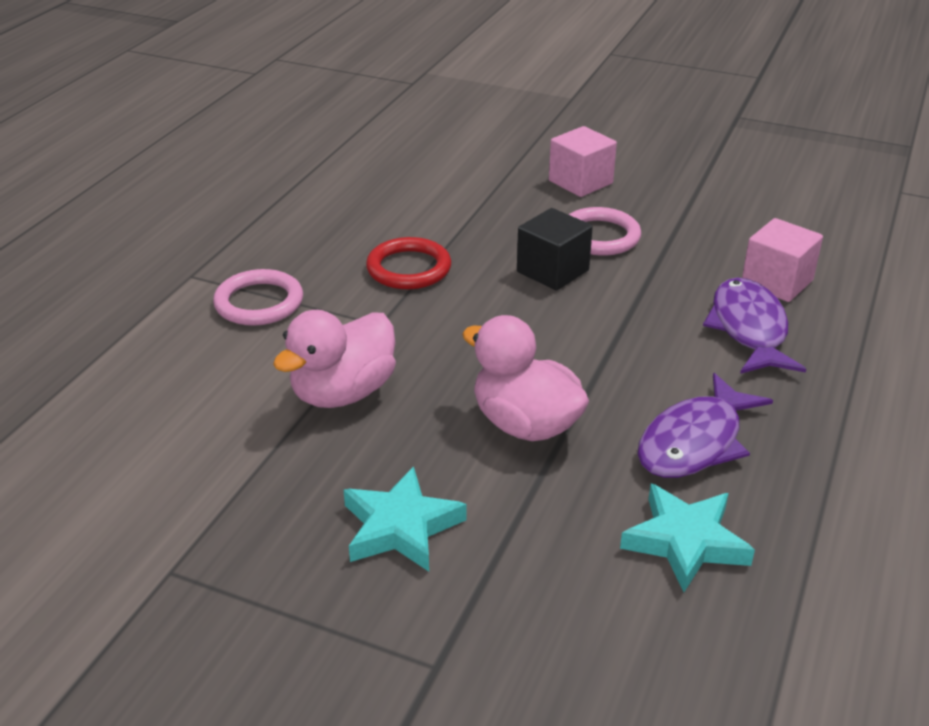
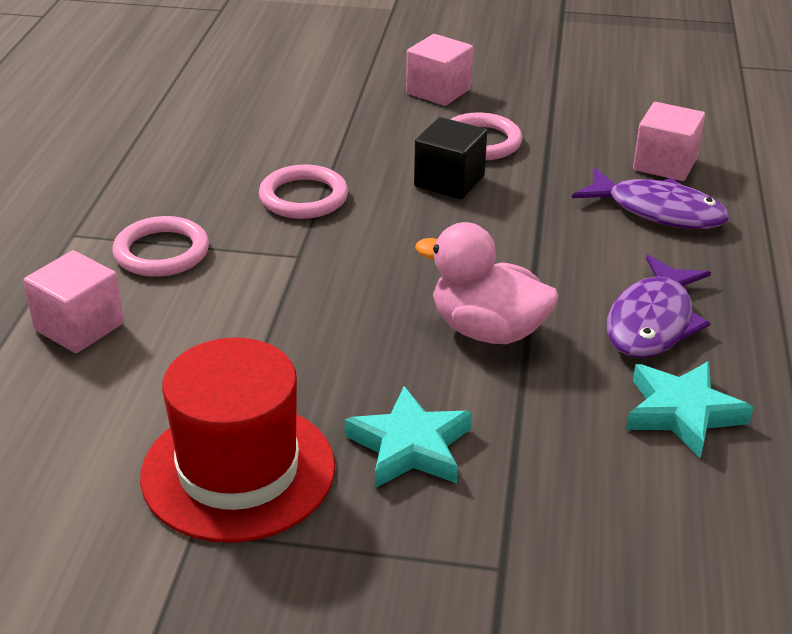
camera: 15 degrees left, 0 degrees up
pink duck [273,310,396,408] -> none
red ring [366,237,451,289] -> pink ring [259,165,348,219]
purple fish [703,277,806,374] -> purple fish turned 135 degrees clockwise [572,168,729,229]
none -> pink cube [23,250,124,353]
none -> red hat [140,338,335,543]

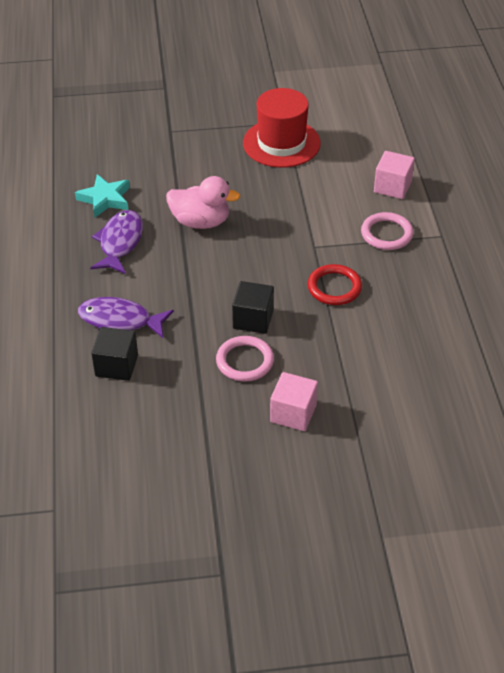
camera: 165 degrees right, 10 degrees up
pink ring [259,165,348,219] -> red ring [307,264,362,305]
turquoise star [345,386,472,488] -> none
pink cube [633,102,705,181] -> black cube [91,327,138,381]

